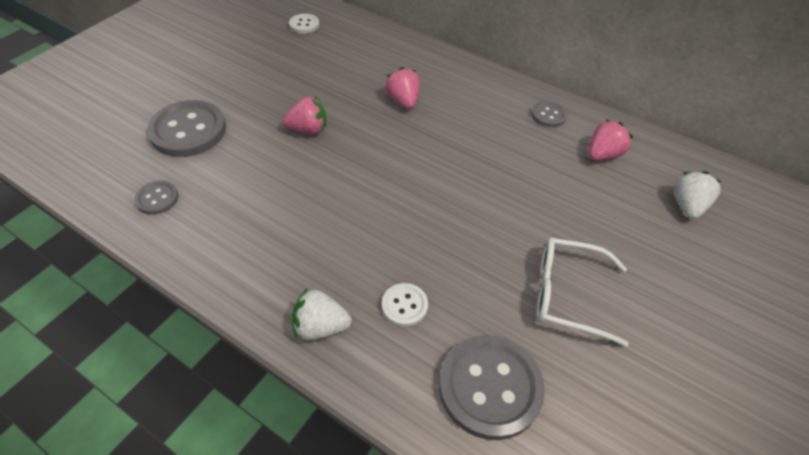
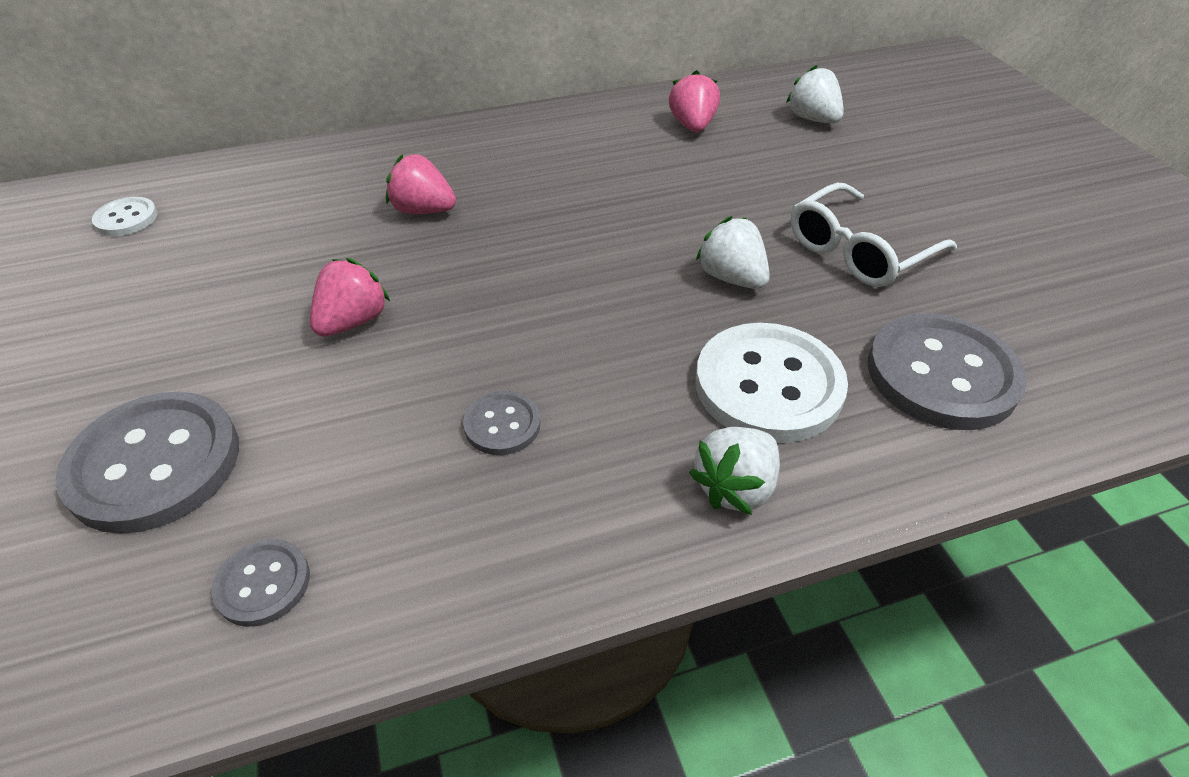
camera: 50 degrees left, 5 degrees down
white button [382,283,428,327] -> white button [695,323,848,443], size x2.02
grey button [531,101,567,127] -> grey button moved to [463,391,541,455]
none -> white strawberry [696,216,770,289]

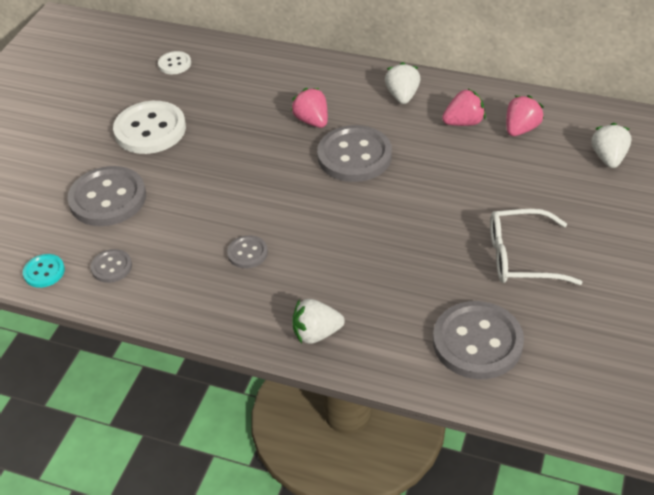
camera: 40 degrees right, 0 degrees up
pink strawberry [310,258,390,337] -> pink strawberry moved to [442,88,486,126]
white button [695,323,848,443] -> white button moved to [113,101,186,154]
white strawberry [696,216,770,289] -> white strawberry moved to [385,62,421,104]
none -> turquoise button [23,254,65,288]
none -> grey button [317,125,392,182]

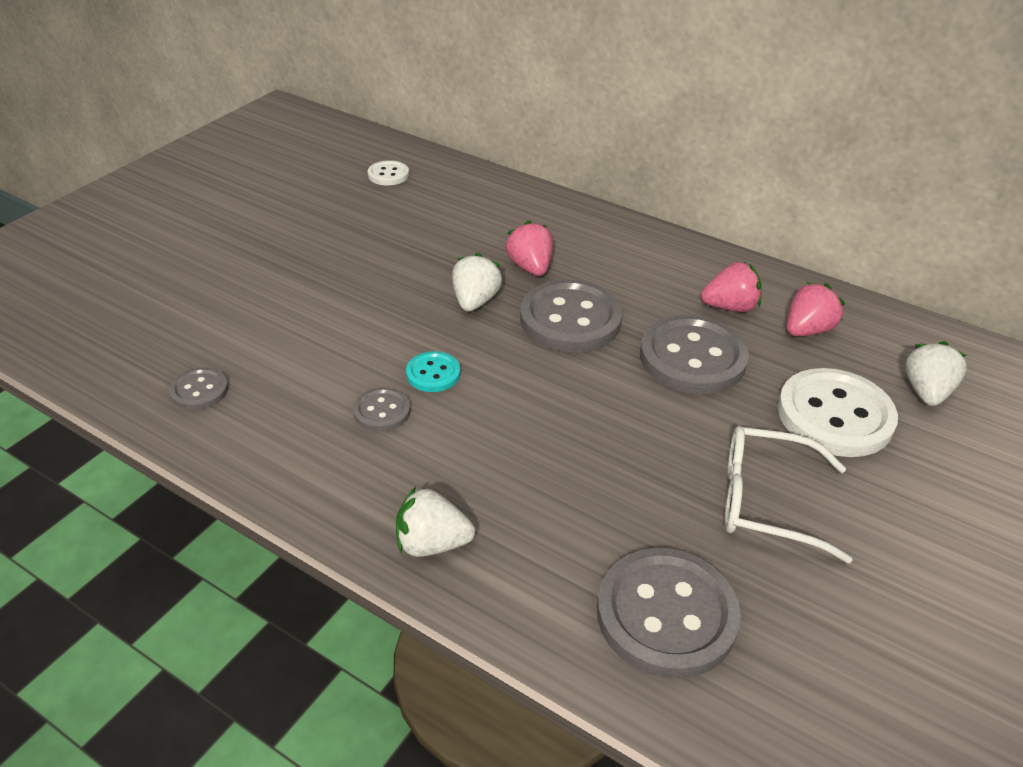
camera: 10 degrees right, 5 degrees down
turquoise button [23,254,65,288] -> turquoise button moved to [406,351,460,392]
grey button [67,166,146,226] -> grey button moved to [640,315,749,394]
white button [113,101,186,154] -> white button moved to [778,368,898,457]
white strawberry [385,62,421,104] -> white strawberry moved to [452,253,502,311]

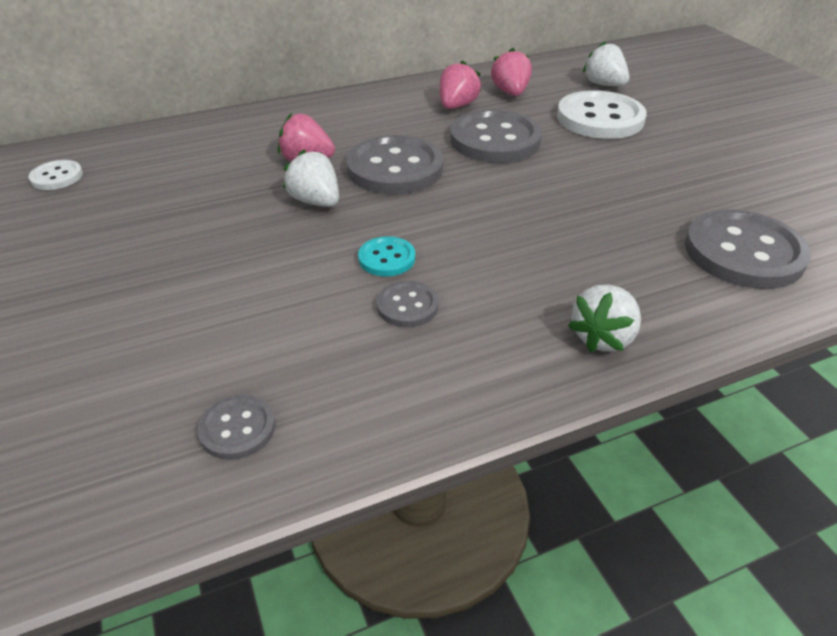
camera: 55 degrees left, 0 degrees up
white glasses [725,426,852,564] -> none

